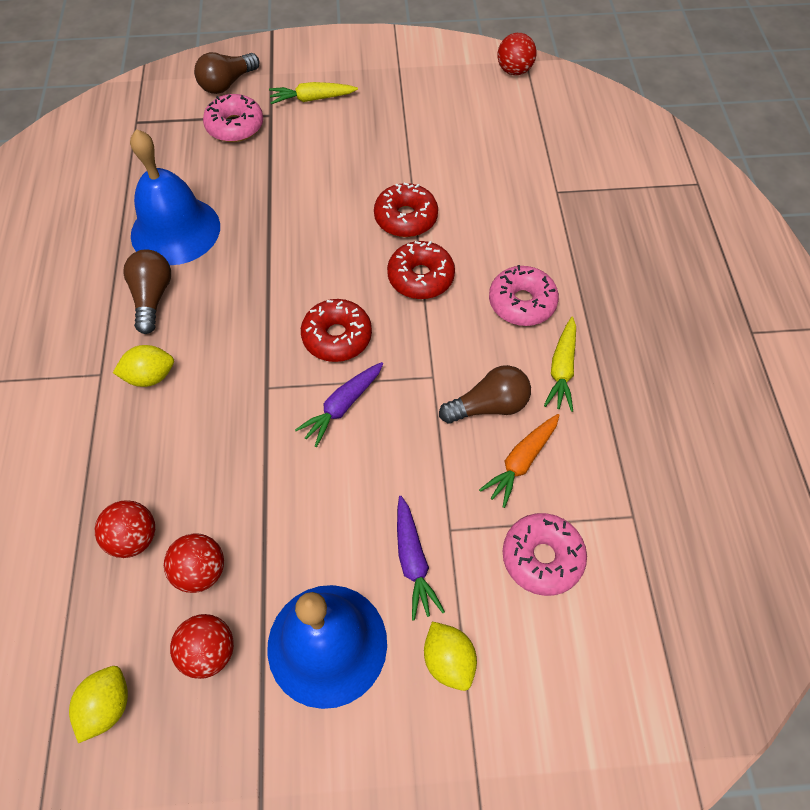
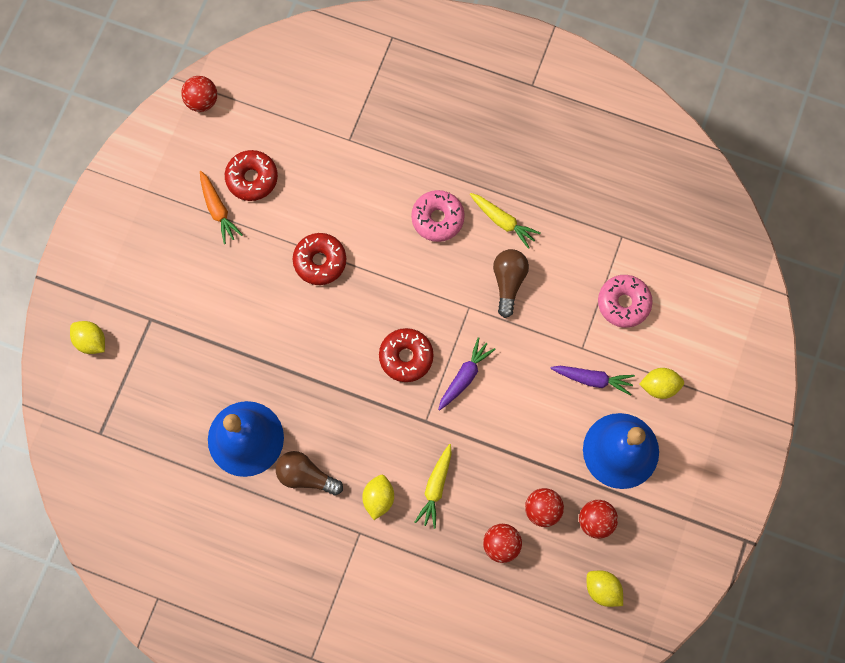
camera: 65 degrees left, 15 degrees up
brown light bulb [194,52,259,94] -> yellow lemon [70,321,105,354]
pink donut [203,94,263,142] -> none
yellow carrot [269,82,358,104] -> yellow carrot moved to [415,444,452,529]
purple carrot [295,362,383,447] -> purple carrot turned 120 degrees counterclockwise [438,337,496,410]
red donut [387,241,455,299] -> red donut moved to [225,150,278,201]
orange carrot [479,414,559,508] -> orange carrot moved to [200,171,243,244]

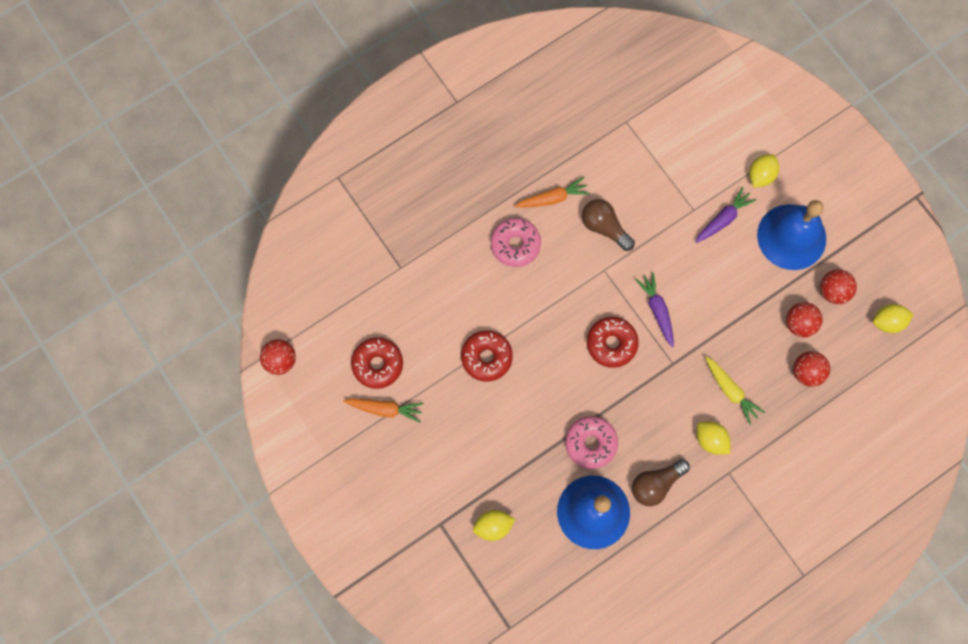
camera: 55 degrees left, 0 degrees up
yellow lemon [70,321,105,354] -> yellow lemon moved to [473,510,515,541]
yellow carrot [470,193,541,249] -> orange carrot [514,177,590,208]
pink donut [598,275,653,328] -> pink donut moved to [565,416,618,469]

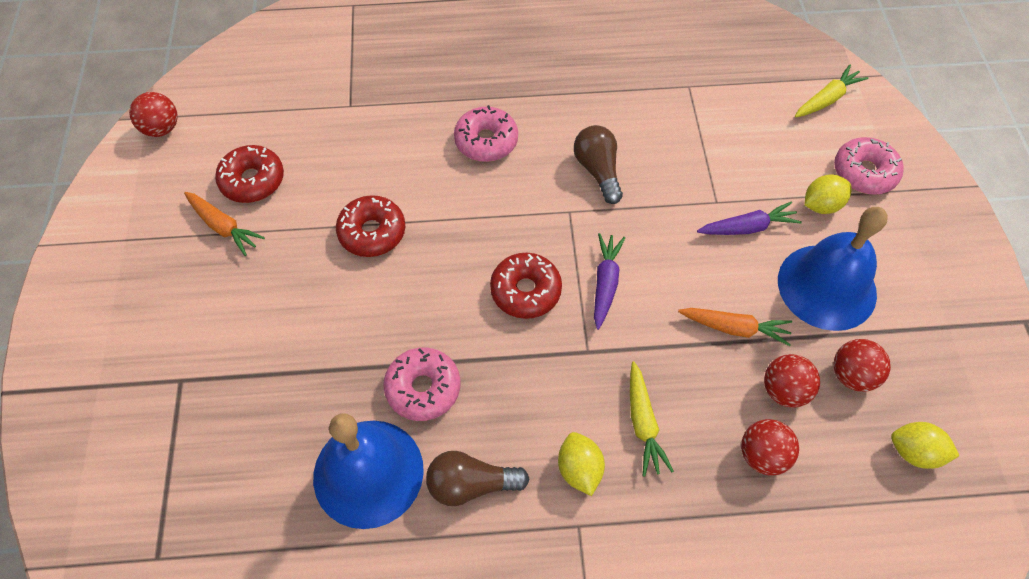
camera: 30 degrees right, 15 degrees down
yellow lemon [473,510,515,541] -> none
orange carrot [514,177,590,208] -> orange carrot moved to [678,308,792,346]
none -> yellow carrot [795,65,868,117]
none -> pink donut [834,137,904,195]

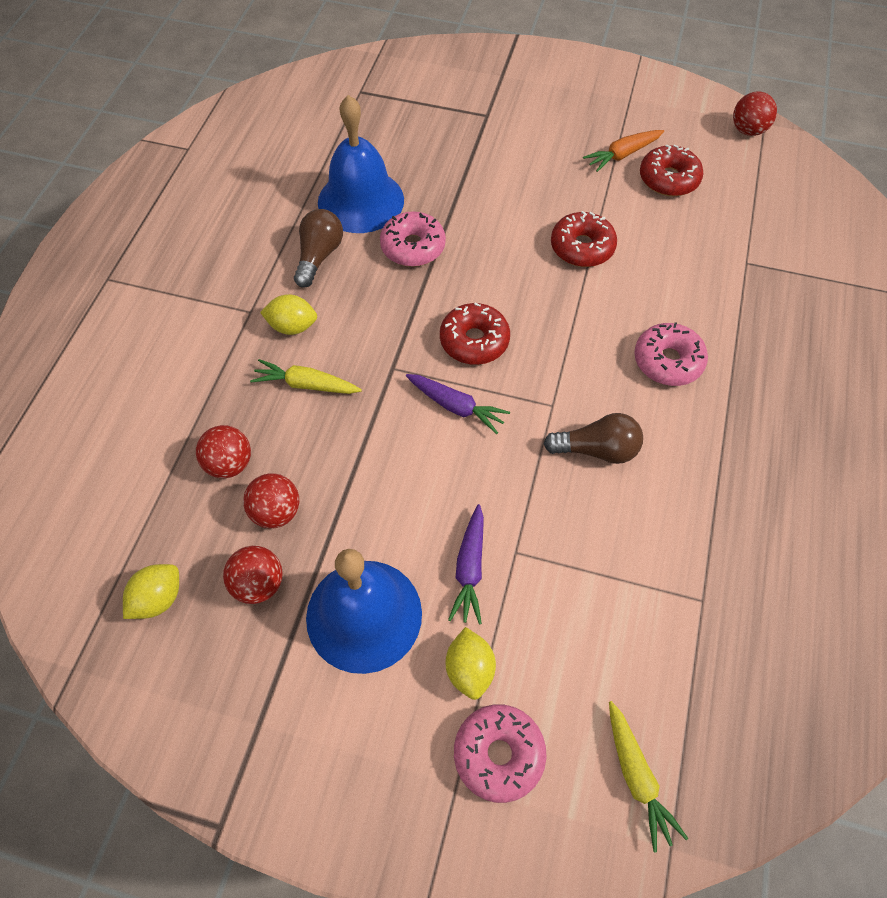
camera: 110 degrees right, 0 degrees up
orange carrot [678,308,792,346] -> none

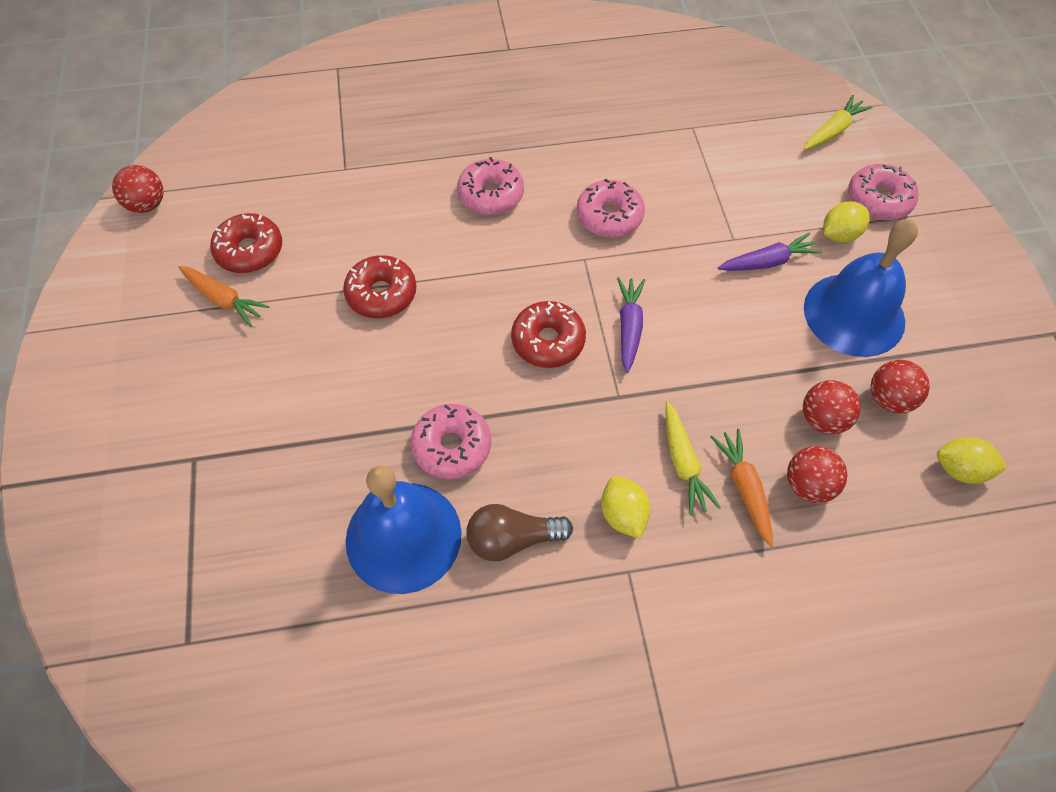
camera: 115 degrees left, 0 degrees up
brown light bulb [544,413,643,464] -> pink donut [576,178,645,238]
none -> orange carrot [710,429,773,547]

